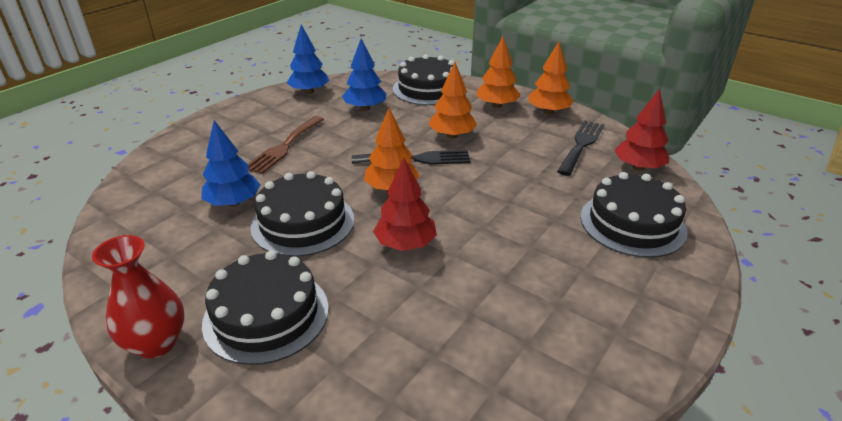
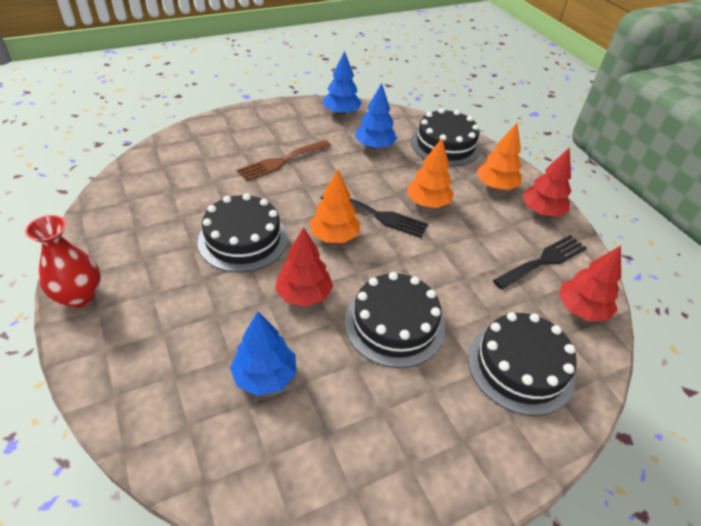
camera: 25 degrees right, 10 degrees up
blue tree [201,120,260,207] -> blue tree moved to [230,311,296,396]
black cake [202,250,329,365] -> black cake moved to [345,272,445,368]
orange tree [529,42,574,114] -> red tree [522,147,571,217]

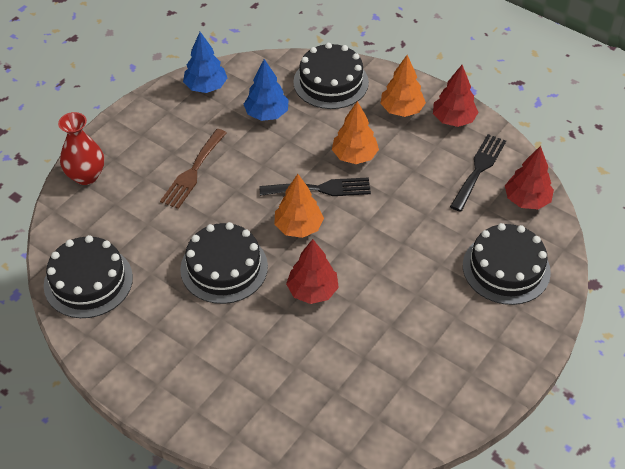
camera: 25 degrees left, 5 degrees up
red vase [25,215,101,308] -> red vase moved to [58,112,104,185]
blue tree [230,311,296,396] -> none
black cake [345,272,445,368] -> black cake moved to [44,235,133,318]

